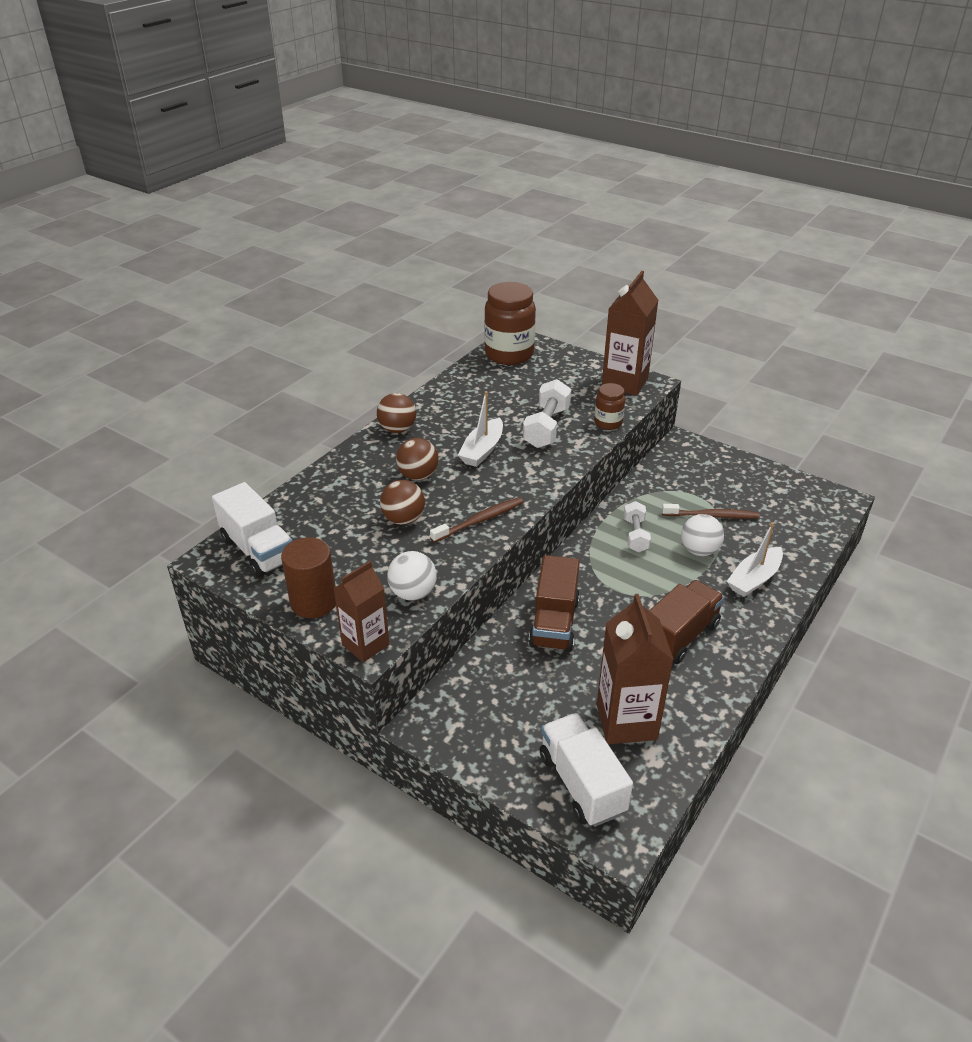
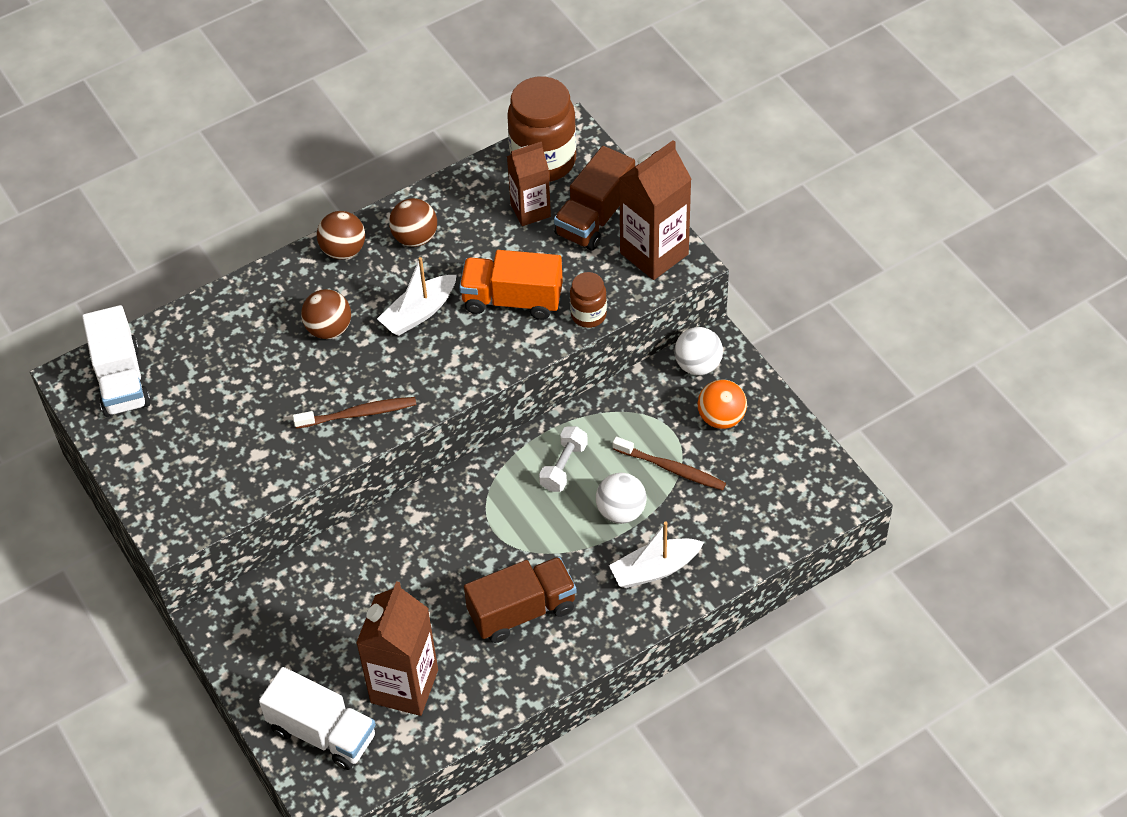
camera: 25 degrees right, 15 degrees up
brown cylinder [281,537,336,618] -> none
brown carton [333,561,389,662] -> brown carton moved to [507,142,551,226]
brown ball [380,480,425,525] -> brown ball moved to [389,198,437,247]
white ball [387,551,437,601] -> white ball moved to [674,327,723,376]
white dumbbell [523,379,571,448] -> orange truck [459,250,563,320]
brown truck [529,555,580,652] -> brown truck moved to [554,146,635,251]
white truck [540,713,633,827] -> white truck turned 120 degrees clockwise [259,667,376,770]
none -> orange ball [698,380,747,429]

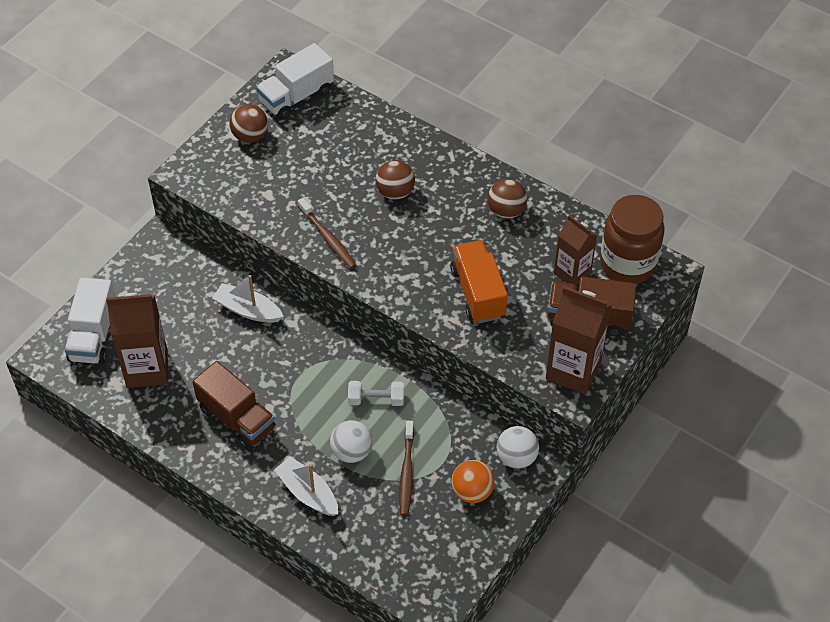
camera: 65 degrees right, 0 degrees up
brown ball [317,211,365,259] -> brown ball moved to [230,104,268,143]
white boat [377,257,457,336] -> white boat moved to [212,275,284,323]
brown jar [570,272,607,328] -> none

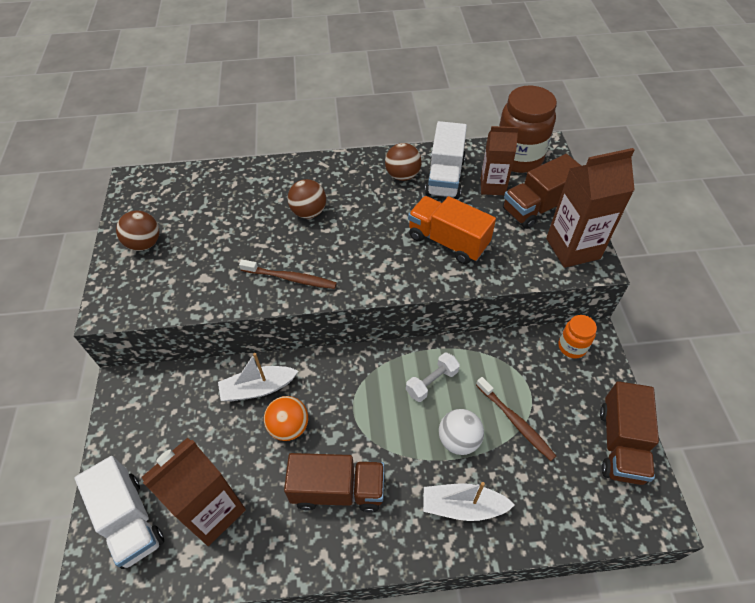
camera: 40 degrees left, 0 degrees up
white truck [256,43,334,120] -> white truck moved to [425,121,467,199]
orange ball [451,460,494,503] -> orange ball moved to [264,396,308,441]
white ball [497,426,539,469] -> orange jar [558,315,597,358]
none -> brown truck [600,381,659,485]

